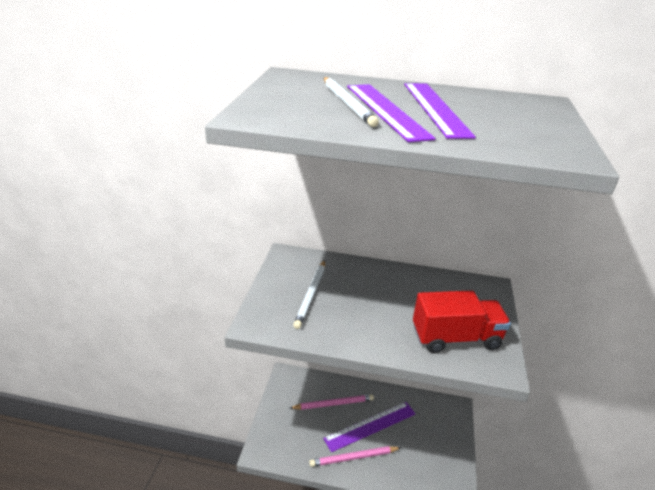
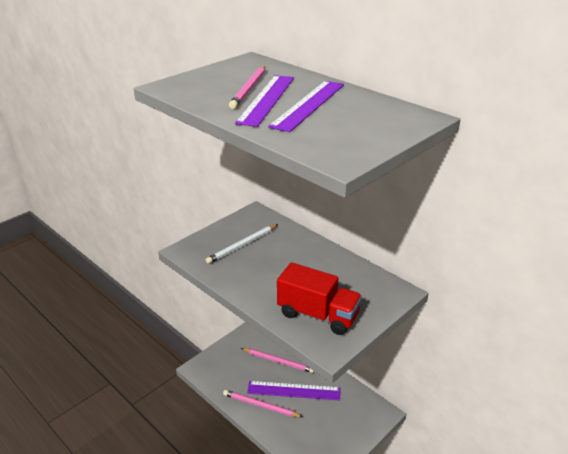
camera: 35 degrees right, 0 degrees up
white pencil [324,77,379,127] -> pink pencil [229,66,265,109]

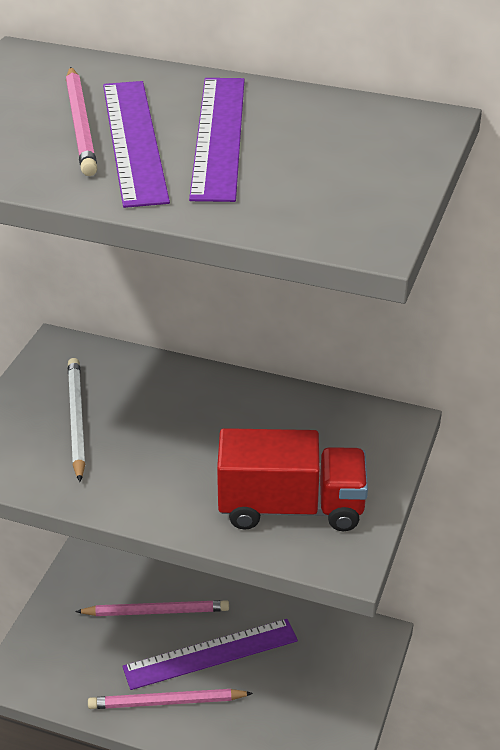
camera: 25 degrees left, 5 degrees up
white pencil [206,224,278,264] -> white pencil turned 150 degrees clockwise [68,358,85,482]

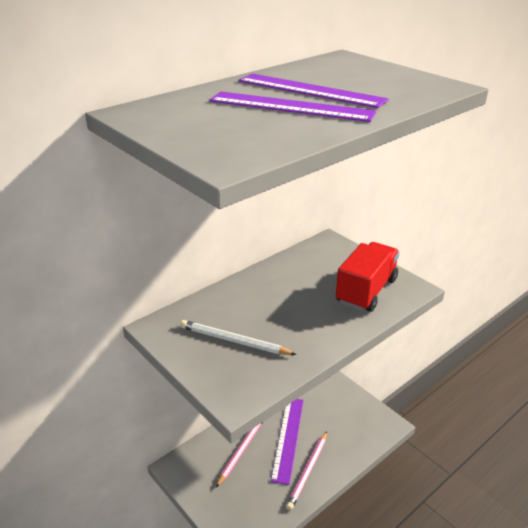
camera: 60 degrees left, 5 degrees down
pink pencil [66,67,97,176] -> none

